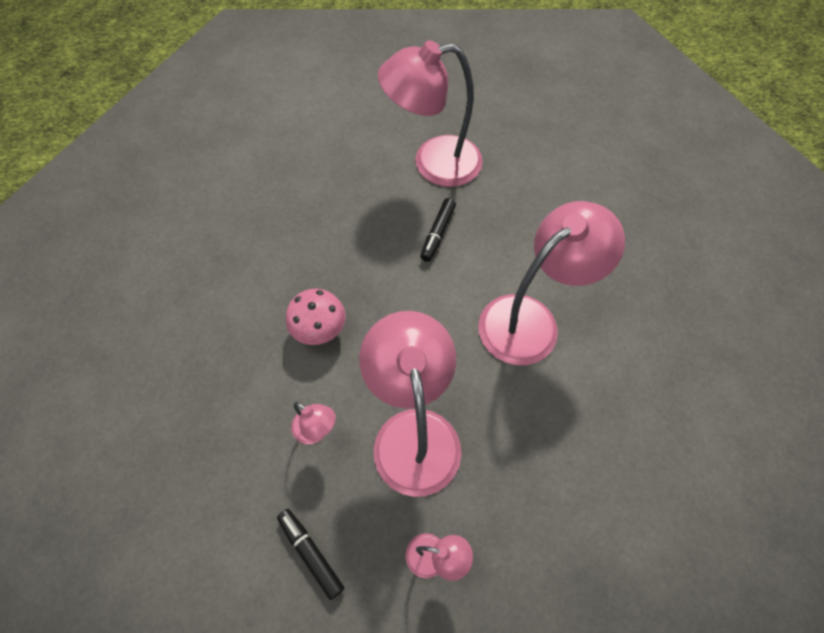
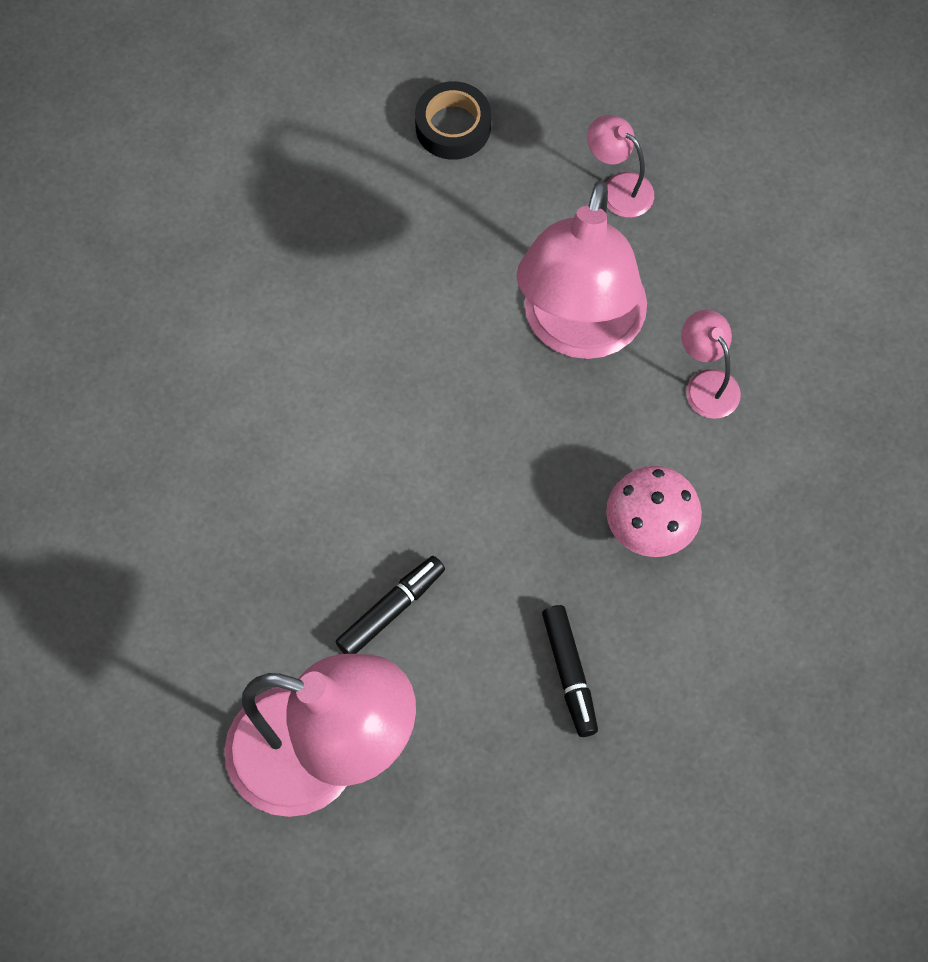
camera: 155 degrees left, 5 degrees up
black marker [277,509,344,600] -> black marker moved to [542,605,598,737]
pink lamp [478,201,625,365] -> none
none -> black tape [415,81,491,160]

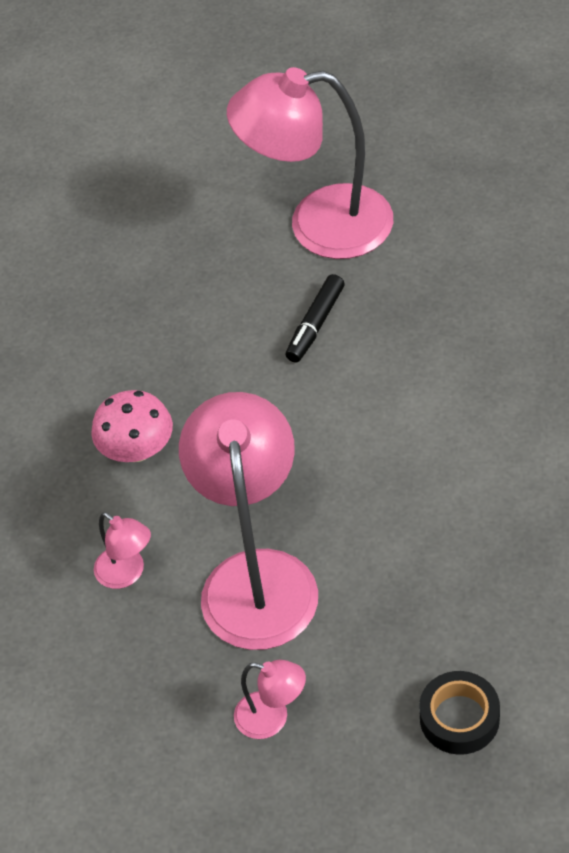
camera: 165 degrees right, 15 degrees down
black marker [542,605,598,737] -> none

